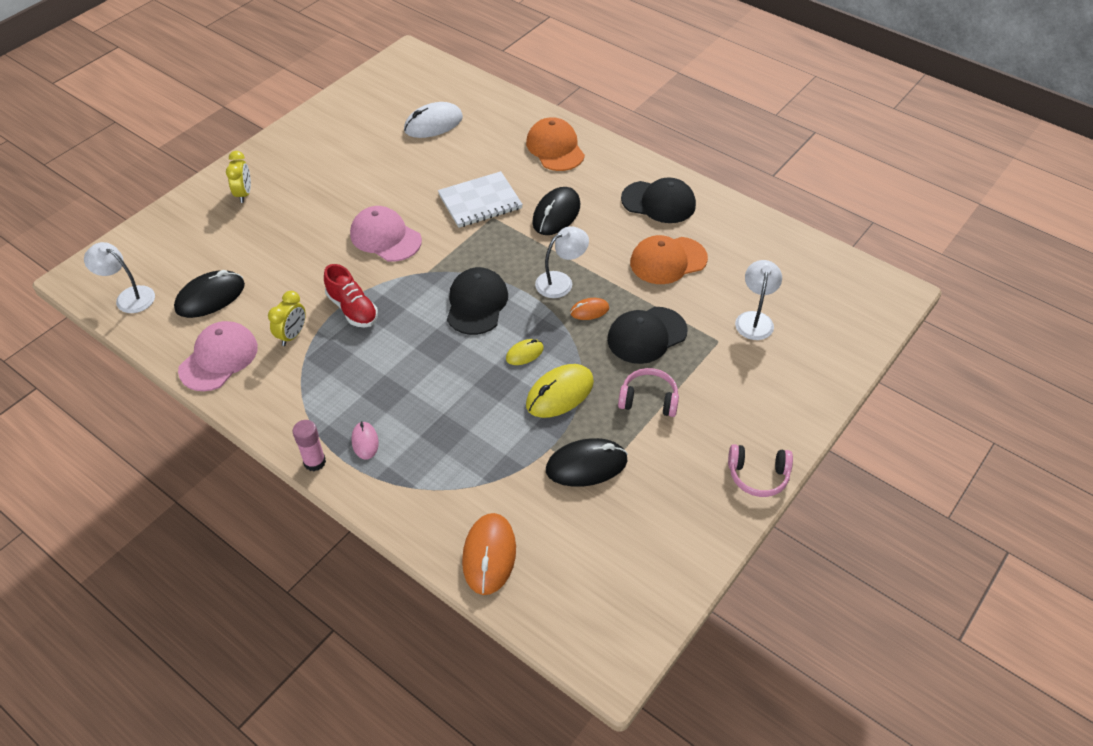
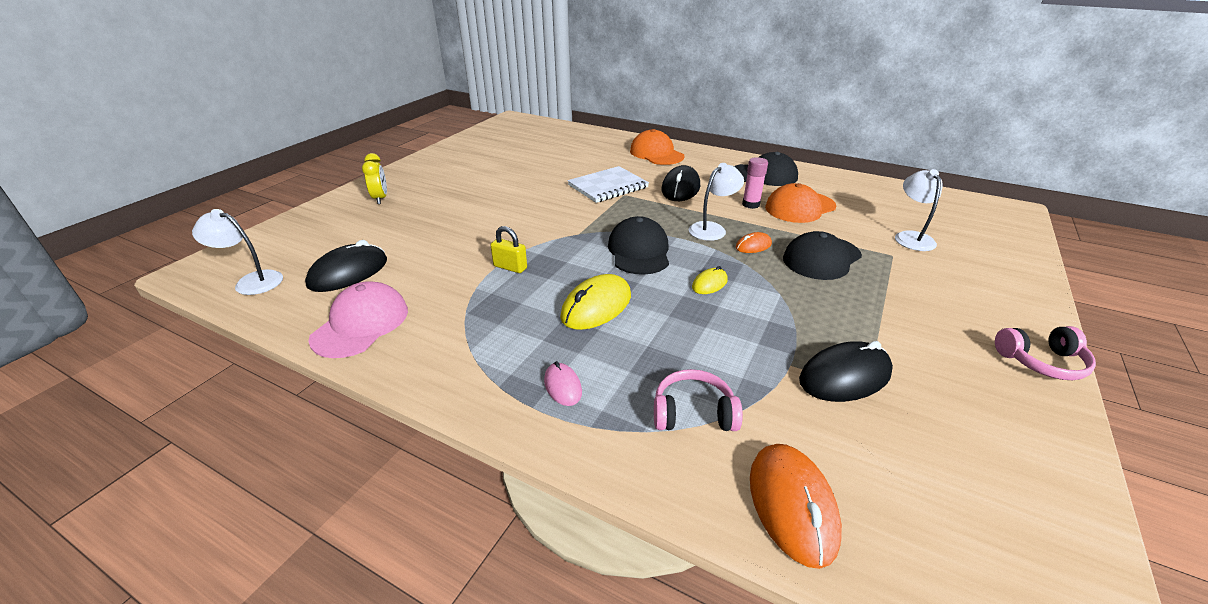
camera: 10 degrees left, 15 degrees down
yellow clock [268,291,306,346] -> none
pink glue stick [292,420,326,471] -> pink glue stick moved to [742,157,768,209]
red shoe [324,264,378,327] -> yellow padlock [491,226,527,273]
pink cap [350,206,422,262] -> none
white mouse [404,102,463,138] -> none
yellow mouse [526,364,594,418] -> yellow mouse moved to [560,274,631,330]
pink headphones [618,368,679,417] -> pink headphones moved to [654,369,743,431]

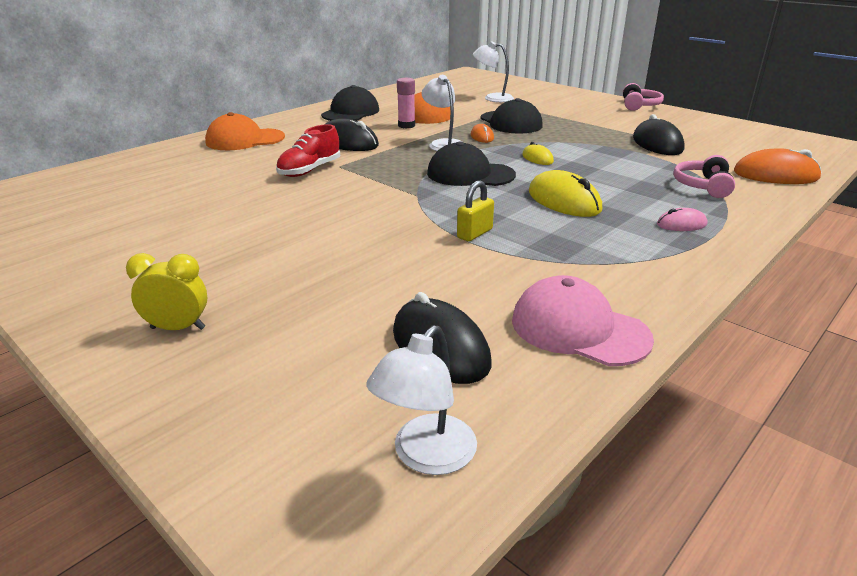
camera: 75 degrees left, 5 degrees down
white notebook [568,166,649,203] -> red shoe [276,124,340,177]

